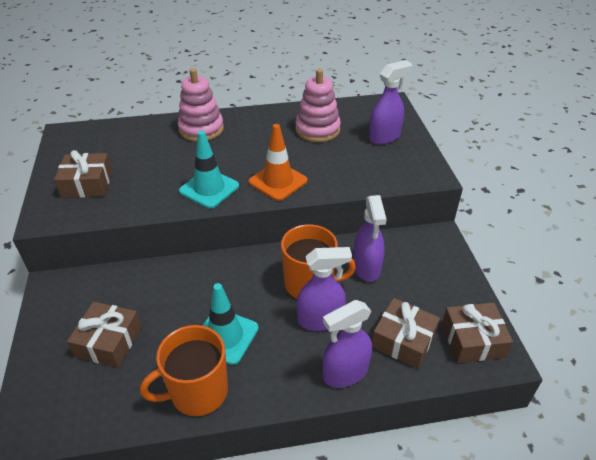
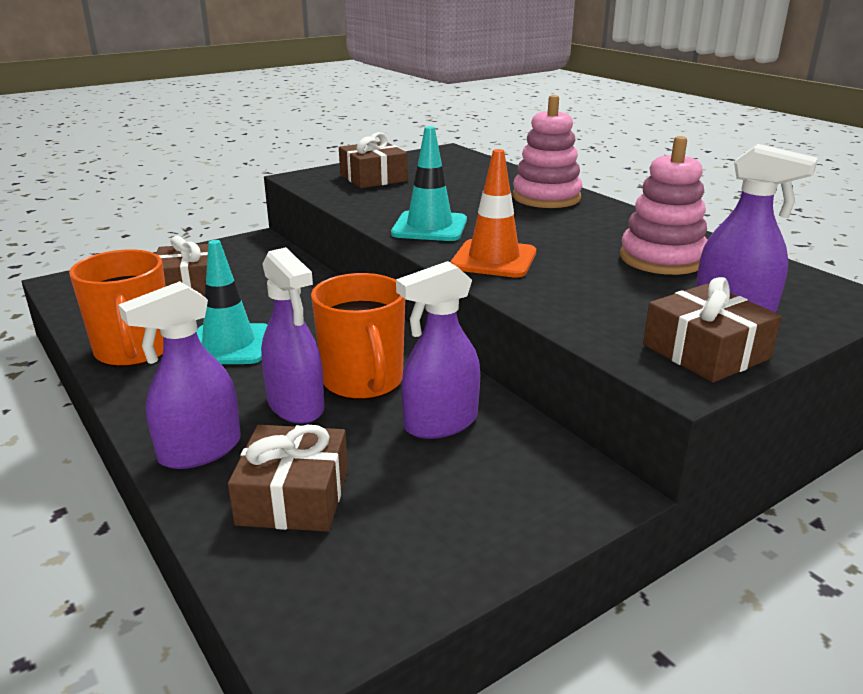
camera: 65 degrees right, 15 degrees down
orange mug [140,325,228,417] -> orange mug turned 150 degrees counterclockwise [69,249,166,367]
purple spray bottle [322,300,372,388] -> purple spray bottle turned 75 degrees counterclockwise [118,281,241,469]
brown gift [442,302,513,363] -> brown gift moved to [643,277,781,383]

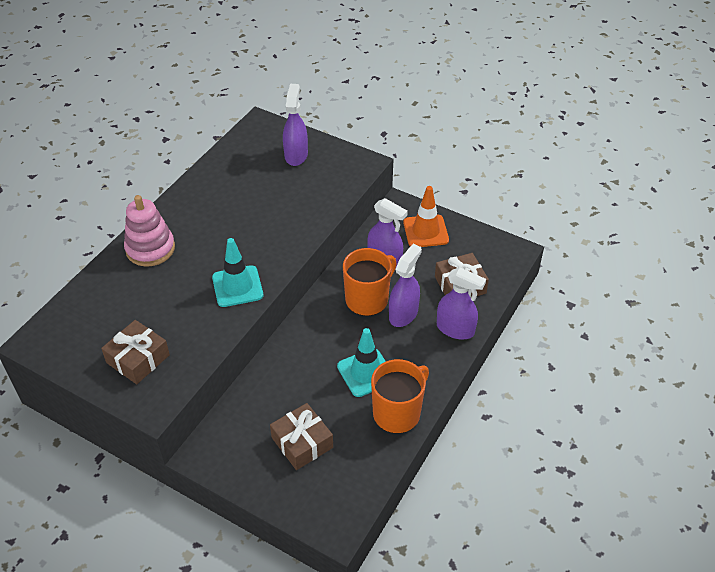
camera: 115 degrees left, 20 degrees up
orange traffic cone [450,149,536,278] -> orange traffic cone moved to [403,186,449,247]
pink stacking toy [620,136,707,275] -> none
brown gift [643,277,781,383] -> none

